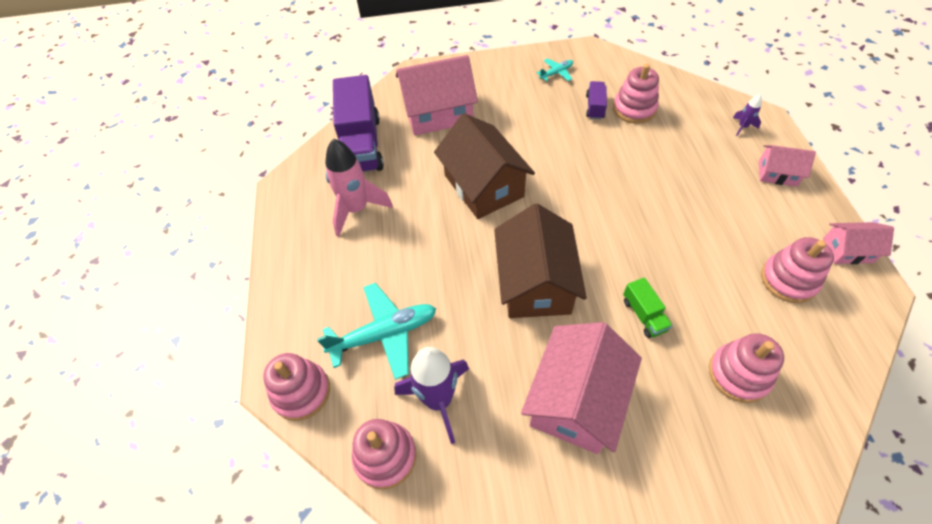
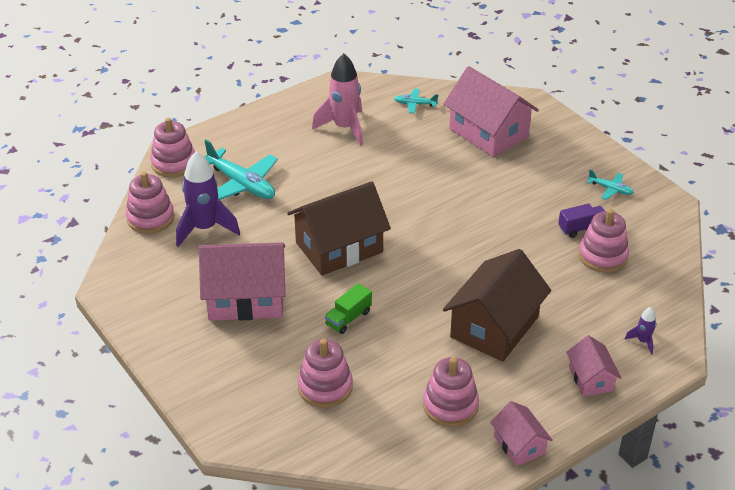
camera: 60 degrees right, 15 degrees down
purple truck [333,75,384,172] -> turquoise plane [394,89,439,114]
brown house [434,113,535,219] -> brown house moved to [443,249,551,362]

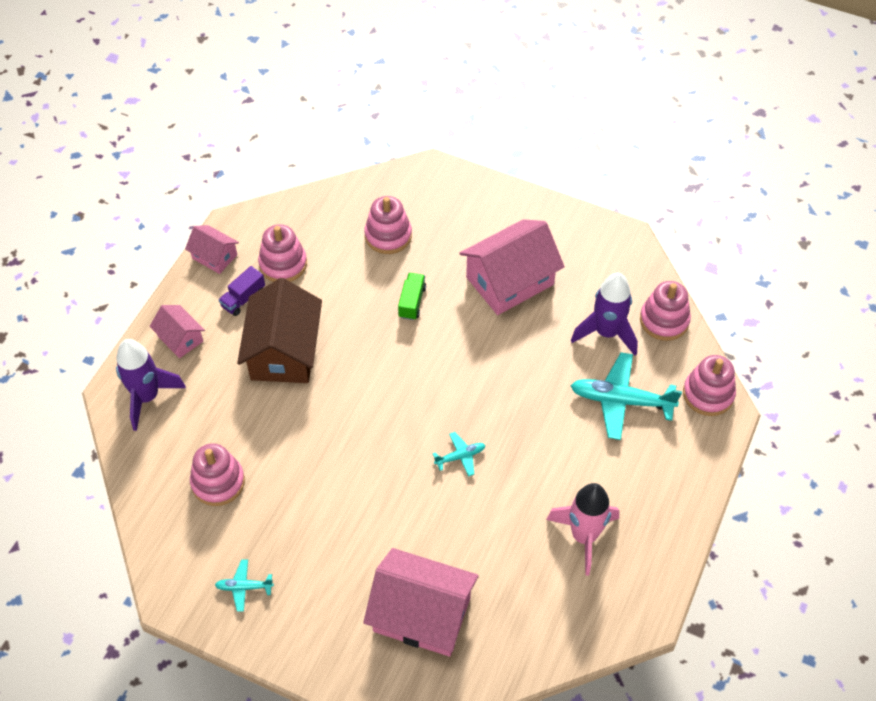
camera: 150 degrees right, 15 degrees up
brown house [287,181,391,276] -> none
turquoise plane [394,89,439,114] -> turquoise plane moved to [432,432,486,477]
purple truck [558,203,605,238] -> purple truck moved to [219,266,265,316]
purple rocket [625,307,656,355] -> purple rocket [116,339,186,431], size x2.19

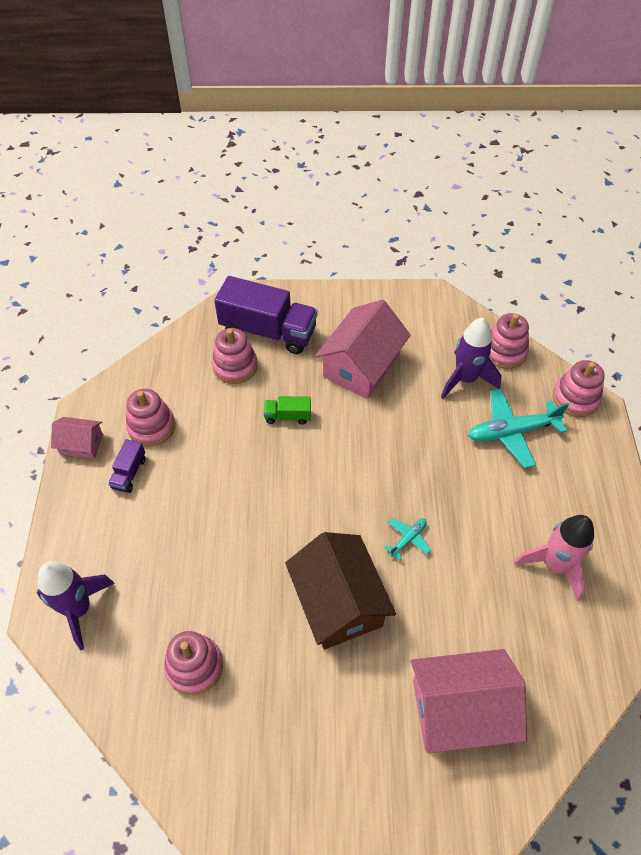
camera: 25 degrees left, 0 degrees up
pink house [149,305,205,358] -> none
turquoise plane [215,560,274,611] -> none
brown house [237,278,322,383] -> brown house moved to [285,532,396,650]
green truck [398,273,426,320] -> green truck turned 75 degrees counterclockwise [264,396,311,425]
none -> purple truck [214,276,317,354]

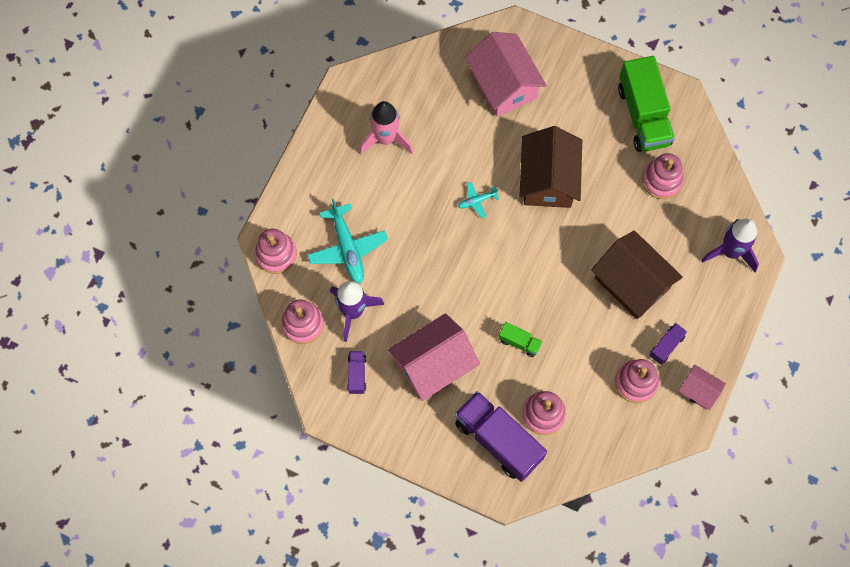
camera: 155 degrees left, 15 degrees up
pink house [411,649,527,753] -> pink house turned 45 degrees clockwise [465,32,547,117]
turquoise plane [468,389,569,468] -> turquoise plane turned 60 degrees clockwise [307,199,388,284]
none -> purple truck [347,351,366,394]
none -> brown house [591,231,683,319]
none -> green truck [618,56,675,152]

